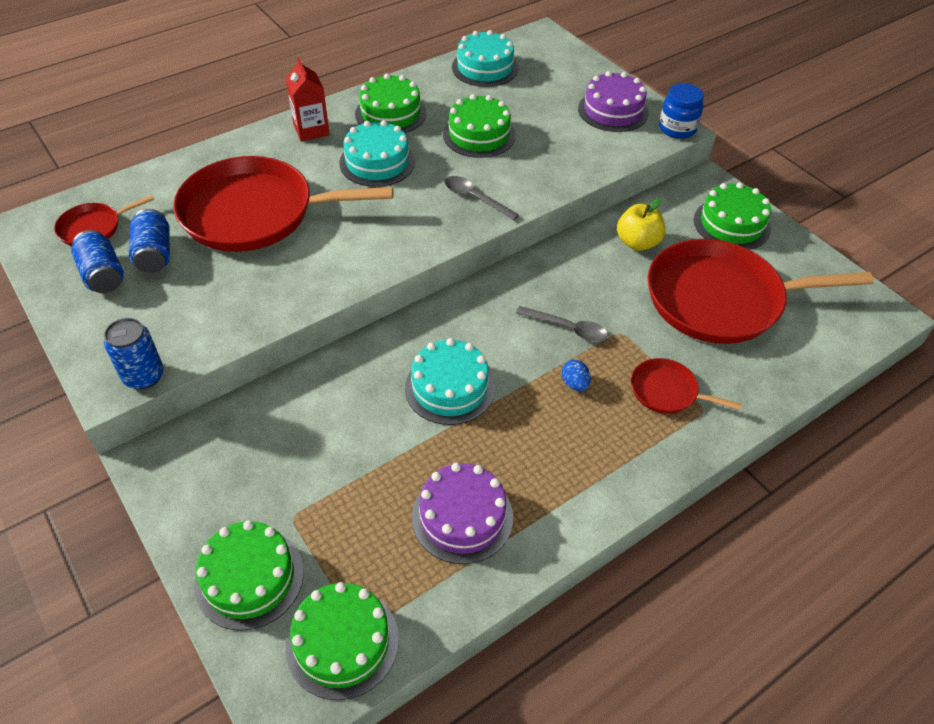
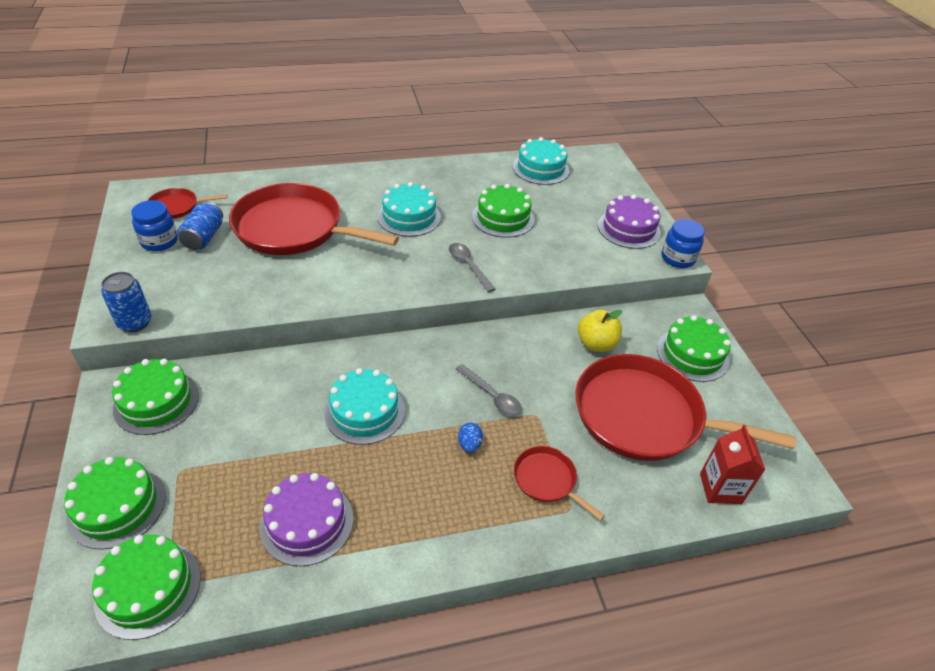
camera: 20 degrees right, 5 degrees down
blue can [71,230,124,293] -> blue jar [131,200,178,251]
red carton [286,58,330,141] -> red carton moved to [700,425,765,504]
green cake [355,73,426,133] -> green cake moved to [112,359,199,435]

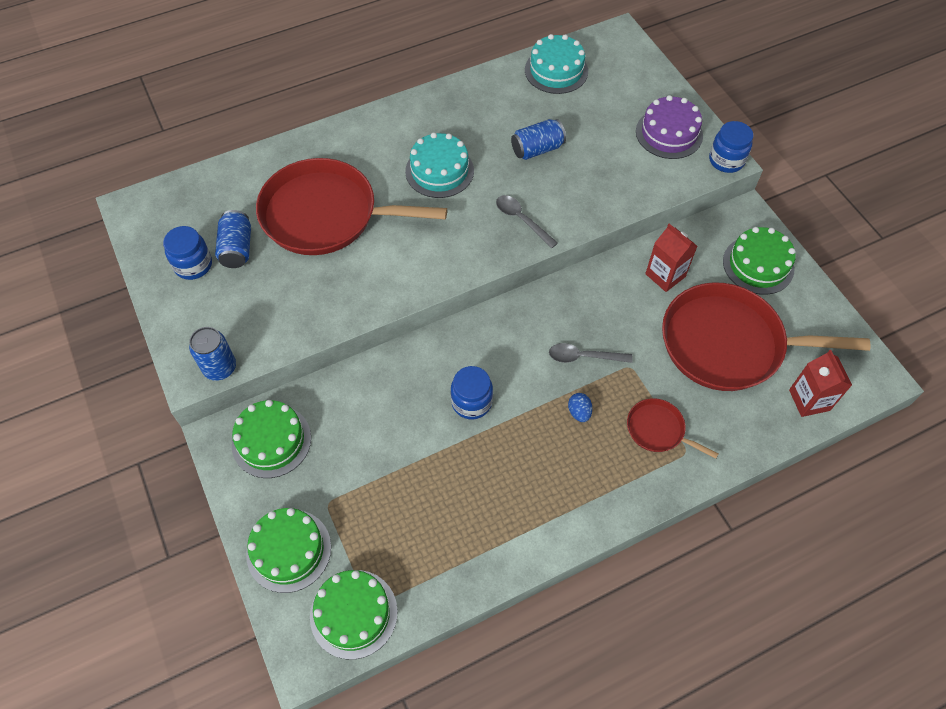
camera: 10 degrees left, 15 degrees up
red pan [147,188,227,219] -> none
purple cake [260,473,353,566] -> none
turquoise cake [325,368,405,445] -> blue jar [451,366,493,419]
grey spoon [456,364,522,416] -> grey spoon turned 150 degrees clockwise [549,343,633,363]
green cake [472,184,535,238] -> blue can [511,119,566,160]
yellow apple [578,310,622,352] -> red carton [645,223,697,292]

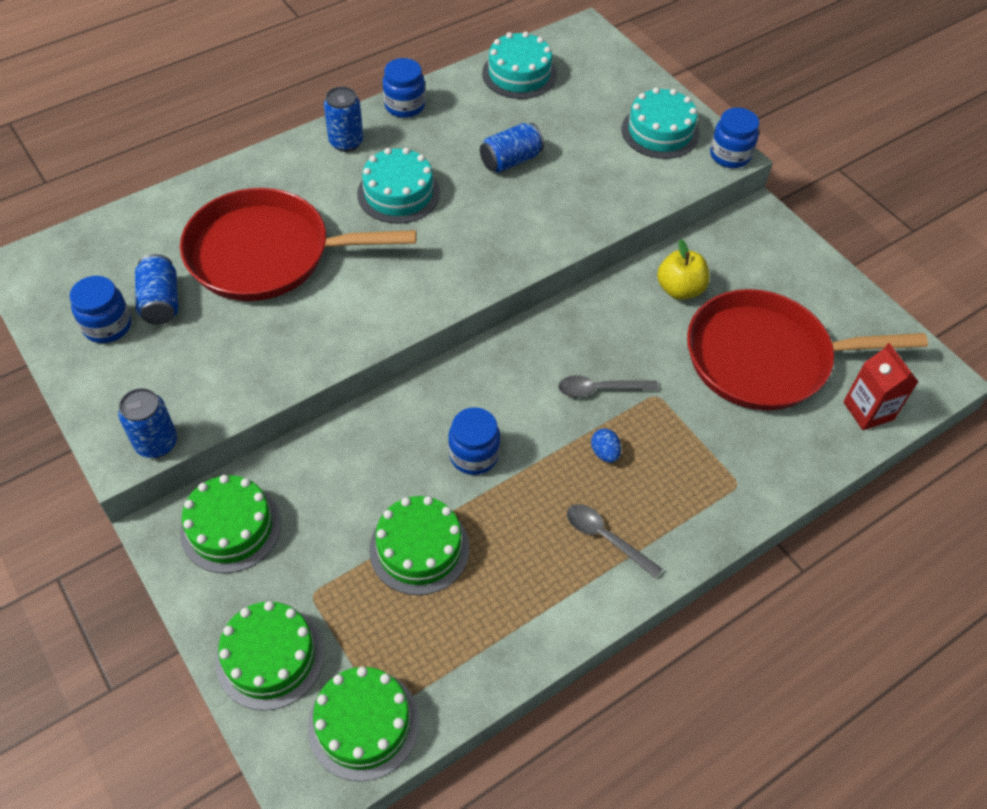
camera: 10 degrees left, 5 degrees down
grey spoon [496,195,558,248] -> grey spoon moved to [567,504,663,579]
red pan [627,398,719,459] -> none
purple cake [636,95,703,159] -> turquoise cake [622,87,700,159]
red carton [645,223,697,292] -> yellow apple [657,239,709,300]
green cake [723,227,796,295] -> green cake moved to [369,496,470,595]
none -> blue can [324,87,363,152]
none -> blue jar [383,58,425,118]

